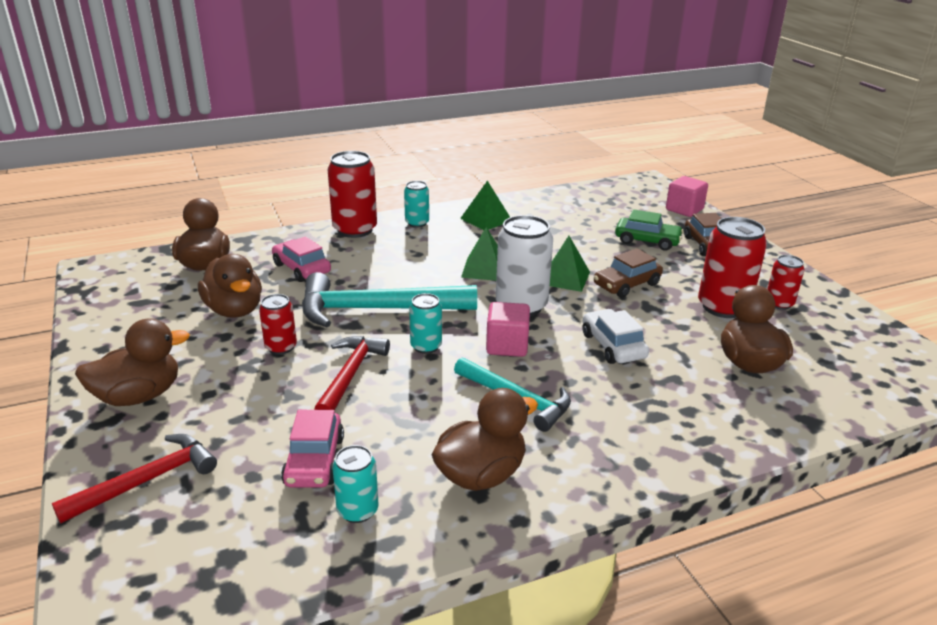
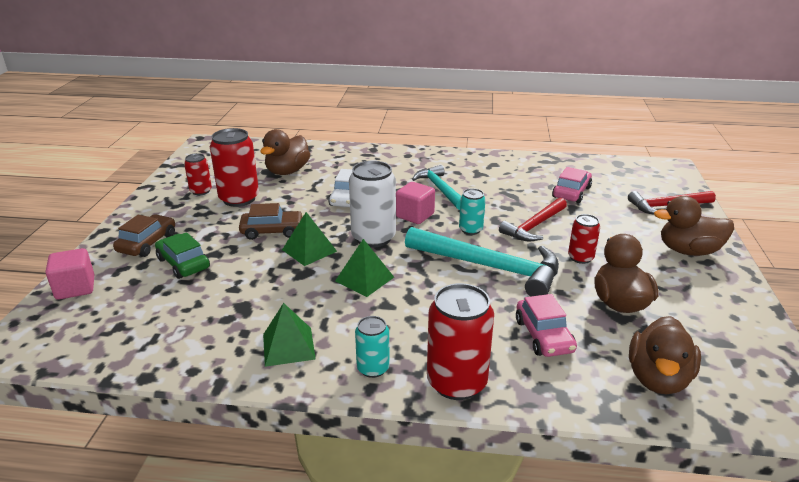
camera: 150 degrees left, 0 degrees up
turquoise can [332,445,379,523] -> none
brown duck [432,388,538,491] -> none

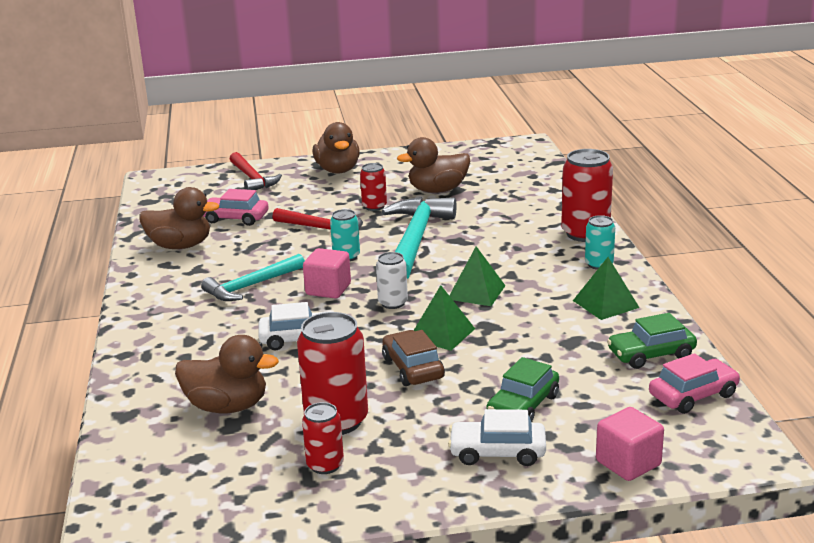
camera: 105 degrees left, 5 degrees down
brown car [113,214,175,257] -> white car [448,409,546,466]
white can [349,161,396,248] -> white can [376,252,408,309], size x0.56
pink car [516,294,577,357] -> pink car moved to [649,353,740,414]
brown duck [629,316,701,395] -> brown duck moved to [139,187,219,249]
none -> green car [607,313,697,369]

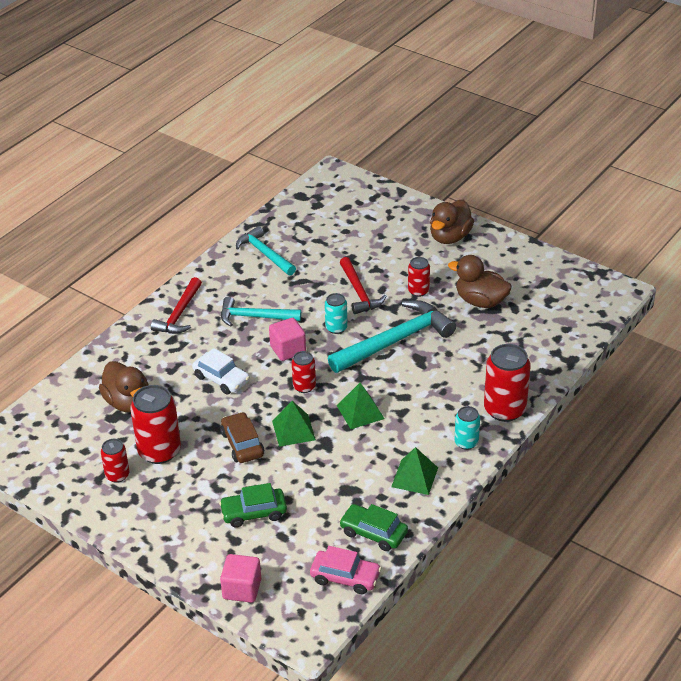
camera: 45 degrees right, 15 degrees up
brown duck [139,187,219,249] -> turquoise hammer [236,226,296,276]
pink car [203,189,269,226] -> none
red hammer [230,152,282,190] -> red hammer moved to [151,277,202,334]
white can [376,252,408,309] -> red can [292,351,316,393]
brown car [382,330,445,386] -> brown car turned 45 degrees counterclockwise [221,412,264,463]
white car [448,409,546,466] -> none

